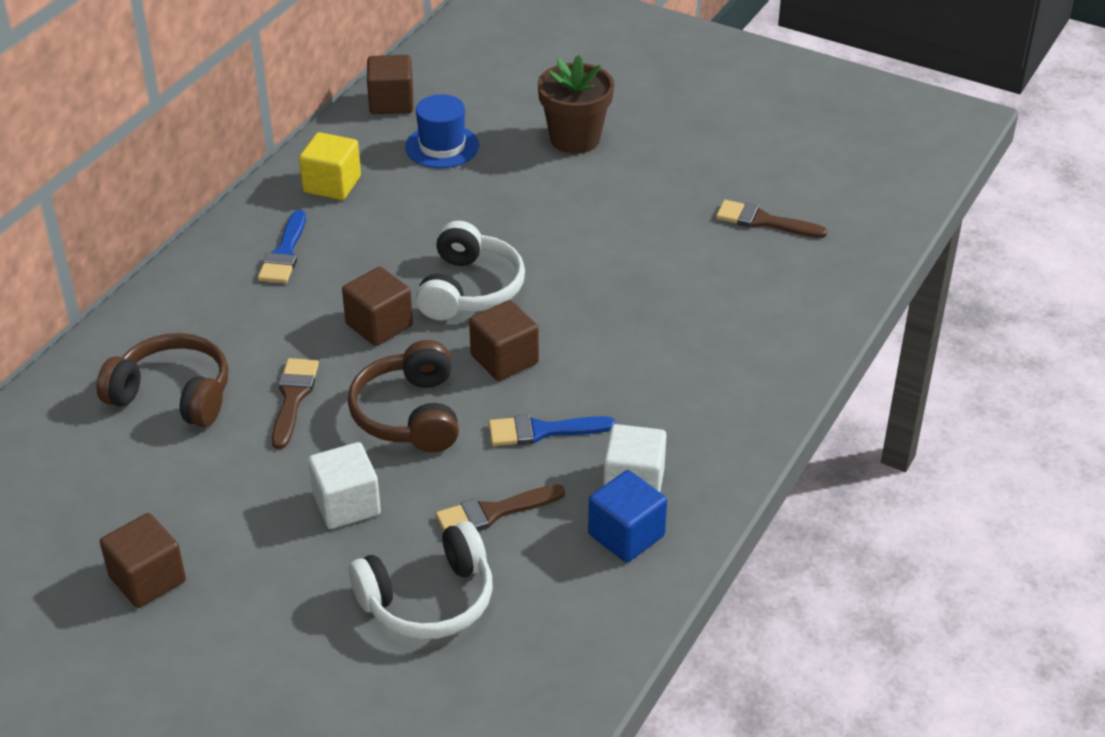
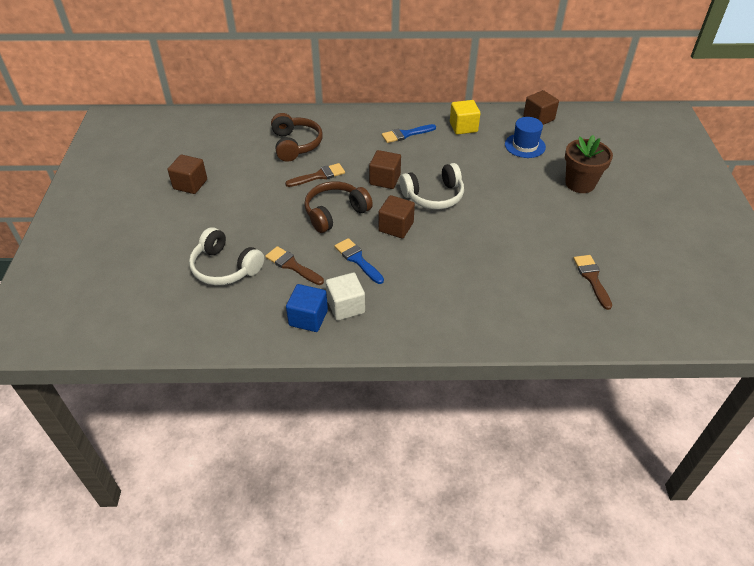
camera: 60 degrees right, 5 degrees up
white cube [308,442,381,529] -> none

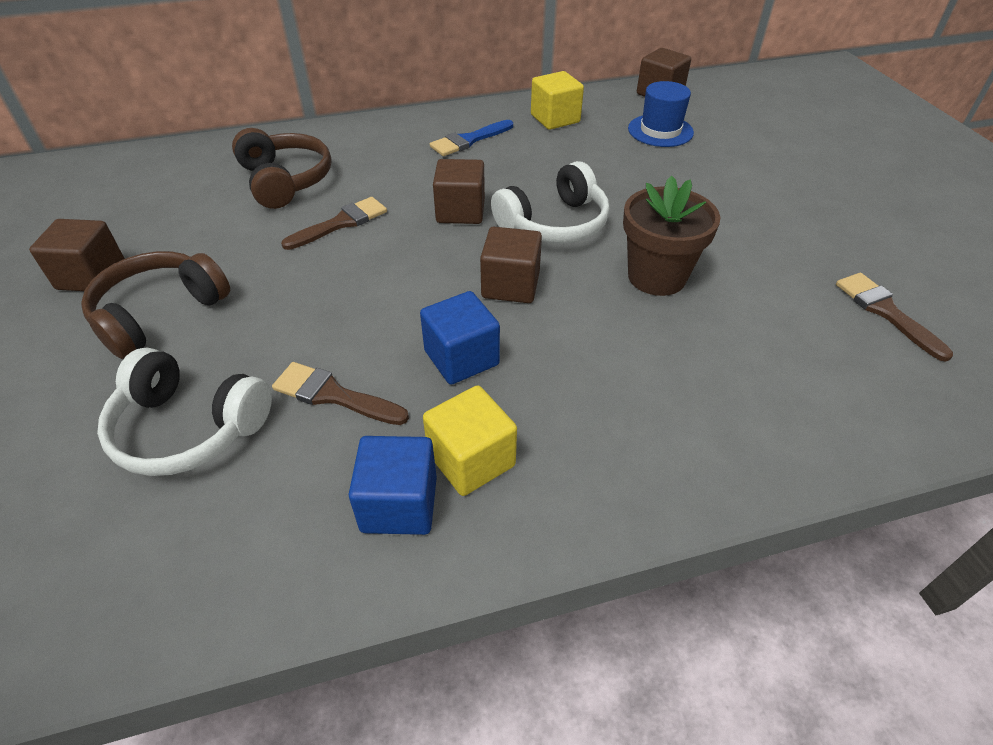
camera: 15 degrees left, 0 degrees up
brown headphones [304,181,373,233] -> brown headphones moved to [81,251,230,359]
white cube [326,272,365,321] -> yellow cube [423,385,517,496]
blue brush [334,238,384,284] -> blue cube [420,291,500,385]
brown flower pot [565,135,613,193] -> brown flower pot moved to [623,176,720,296]

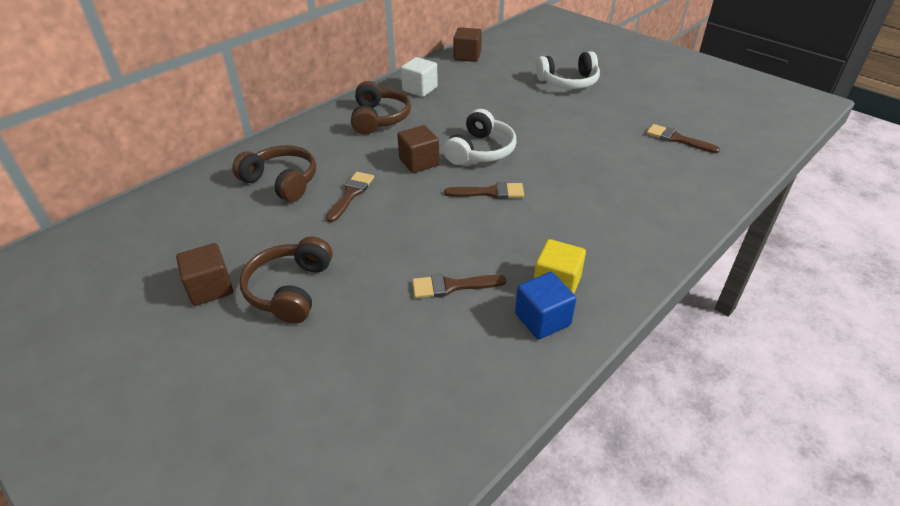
camera: 30 degrees left, 5 degrees down
white headphones [97,347,272,476] -> white headphones moved to [536,51,600,89]
blue cube [420,291,500,385] -> none
blue brush [430,120,513,156] -> brown headphones [351,81,411,135]
brown cube [480,227,542,303] -> brown brush [444,182,524,199]
yellow cube [531,71,584,130] -> white cube [401,57,438,97]
brown flower pot [623,176,720,296] -> none
blue hat [628,81,694,147] -> none

